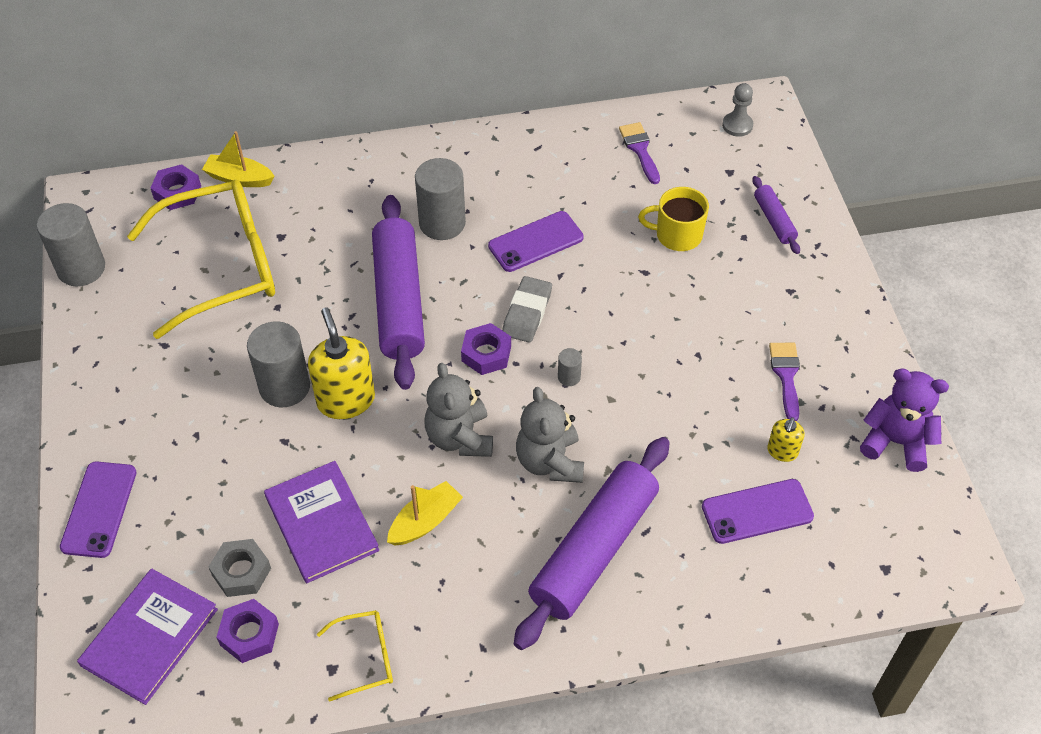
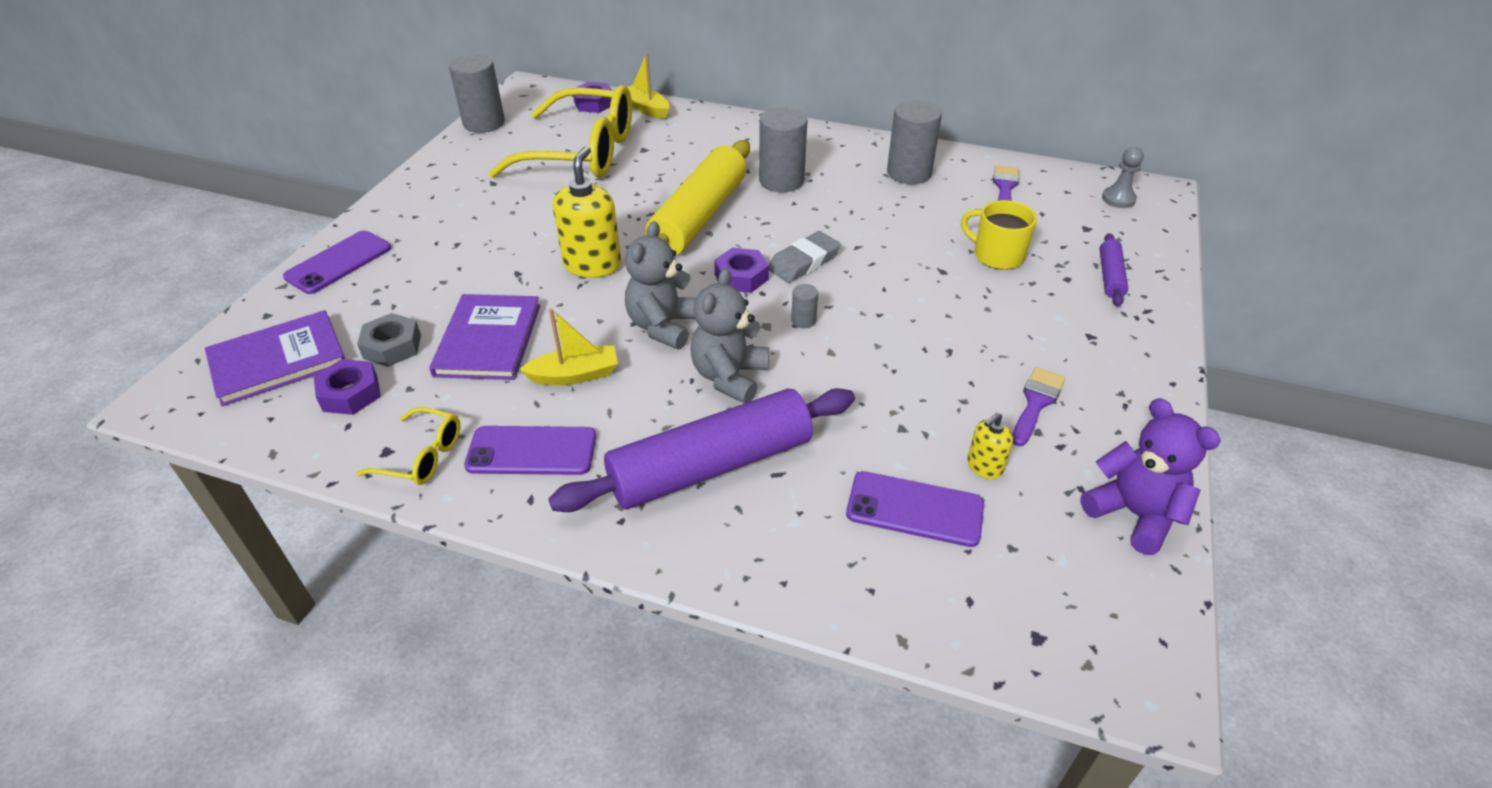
camera: 30 degrees right, 10 degrees down
grey cylinder [247,321,310,407] -> grey cylinder moved to [887,100,942,184]
purple rolling pin [372,195,425,390] -> yellow rolling pin [645,140,750,255]
purple phone [488,211,584,272] -> purple phone moved to [464,426,596,475]

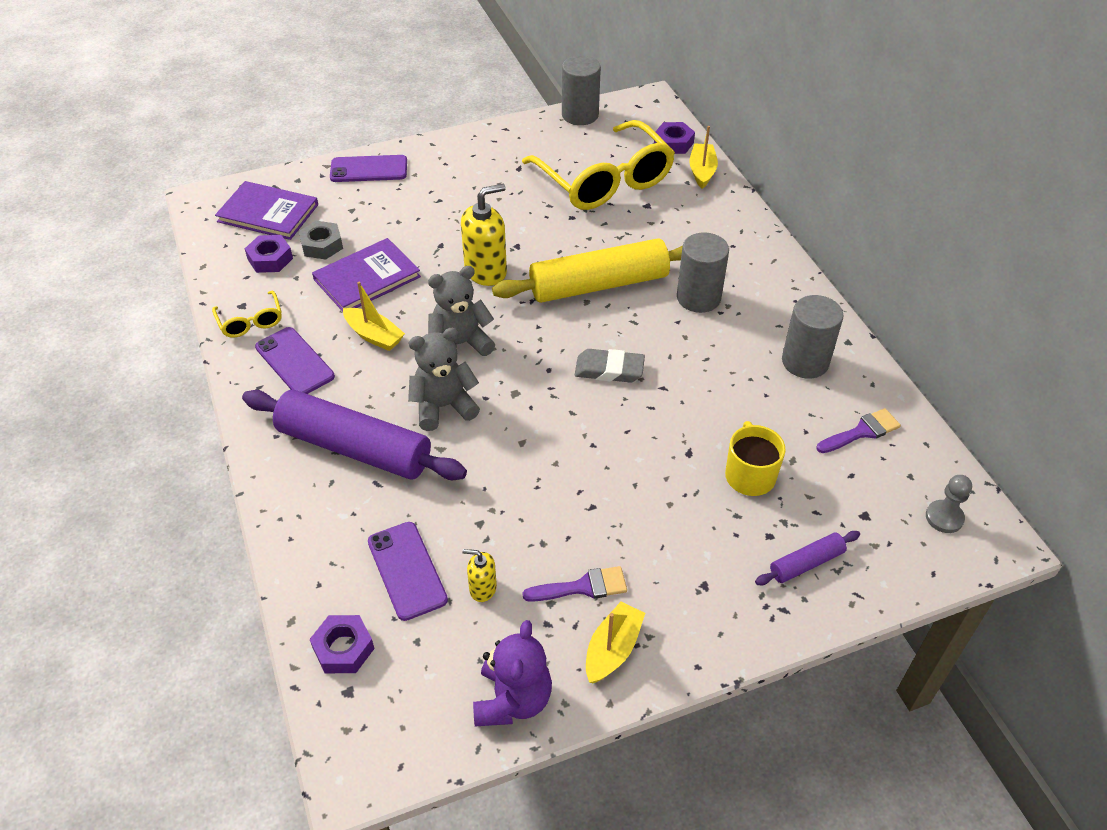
camera: 50 degrees right, 5 degrees up
purple nut [714,248,769,293] -> purple nut moved to [310,615,375,673]
grey cylinder [791,284,818,328] -> none
none -> yellow boat [586,602,645,683]

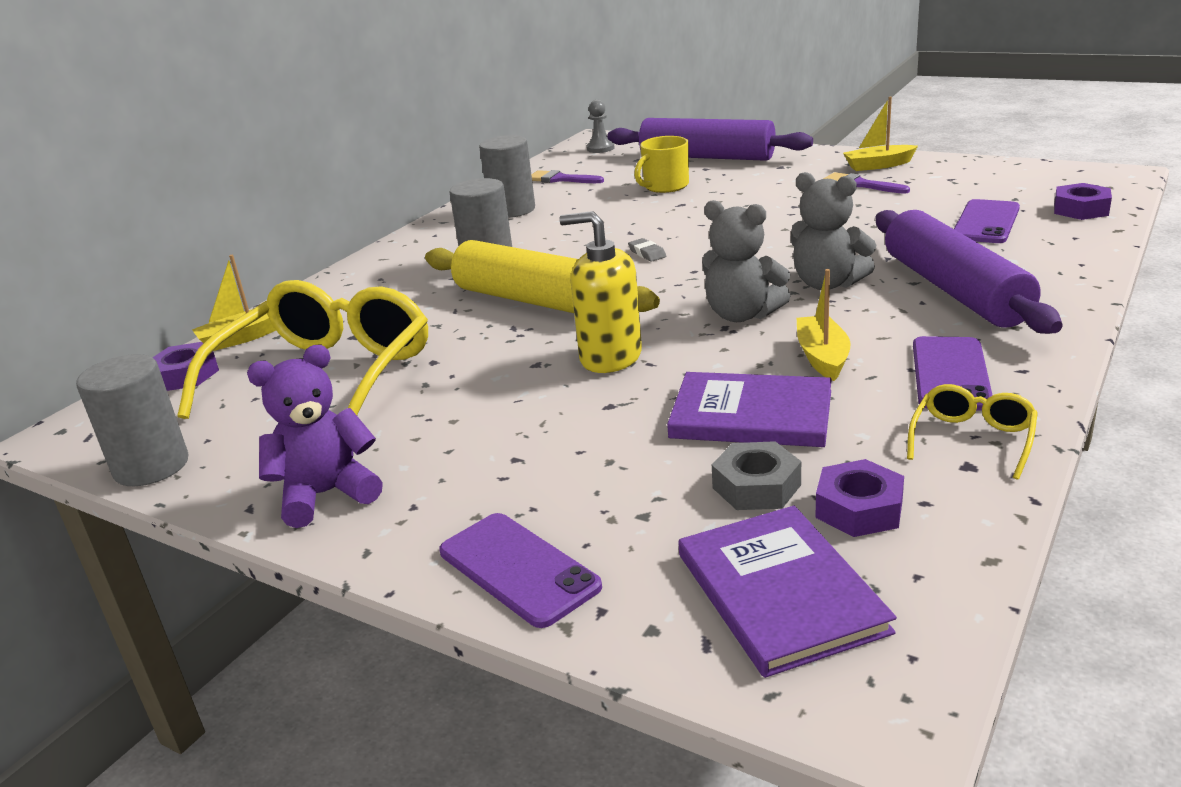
camera: 125 degrees left, 20 degrees down
yellow soap dispenser [462,549,497,602] -> none
purple teddy bear [473,620,552,726] -> purple teddy bear moved to [247,345,383,528]
grey eraser [575,349,645,383] -> grey eraser [628,238,666,262], size x0.56
purple rolling pin [755,531,860,585] -> purple rolling pin [607,118,813,161], size x2.18

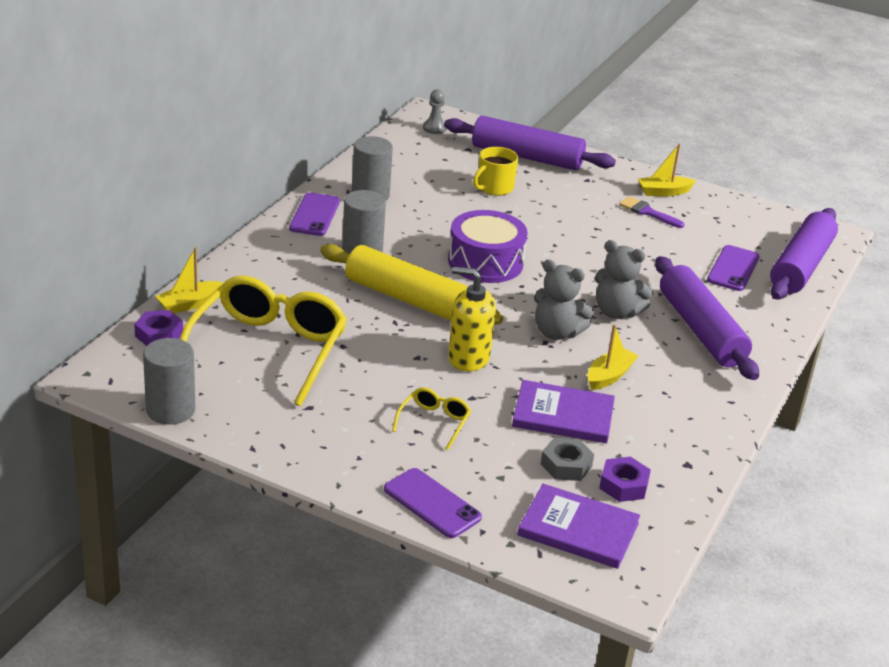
camera: 10 degrees left, 5 degrees up
purple teddy bear [247,345,383,528] -> none
purple brush [531,170,604,183] -> none
grey eraser [628,238,666,262] -> purple drum [448,210,528,283]
purple book [678,506,897,678] -> purple book turned 45 degrees counterclockwise [517,484,640,569]
yellow boat [797,269,851,381] -> yellow boat turned 45 degrees clockwise [587,324,639,390]
yellow glasses [907,384,1038,480] -> yellow glasses moved to [392,387,471,450]
purple phone [913,336,993,411] -> purple phone moved to [289,193,340,236]
purple nut [1054,183,1112,220] -> purple rolling pin [770,208,838,299]

